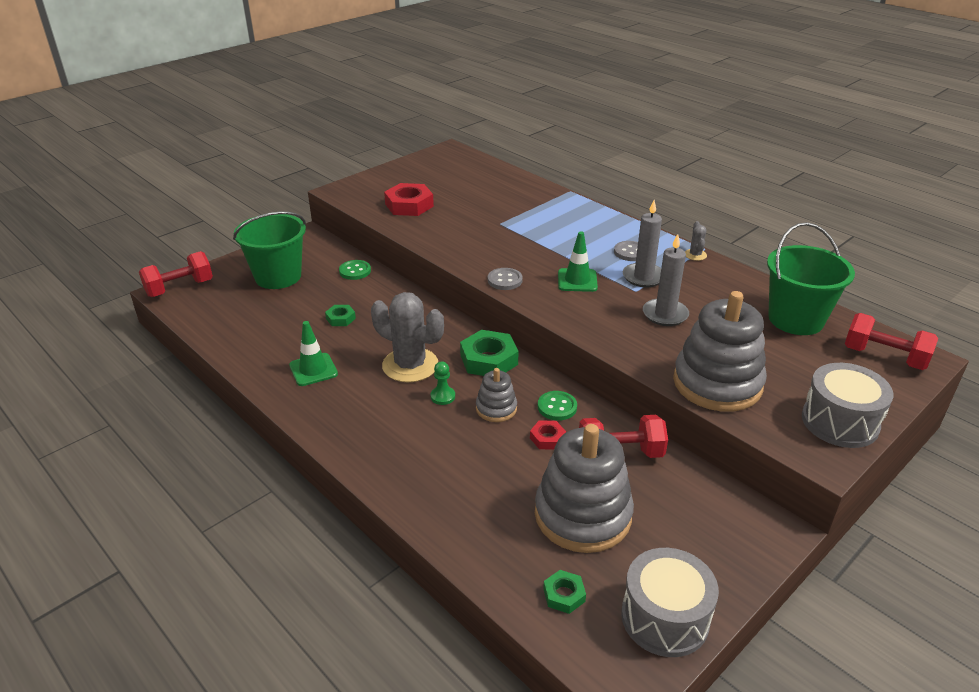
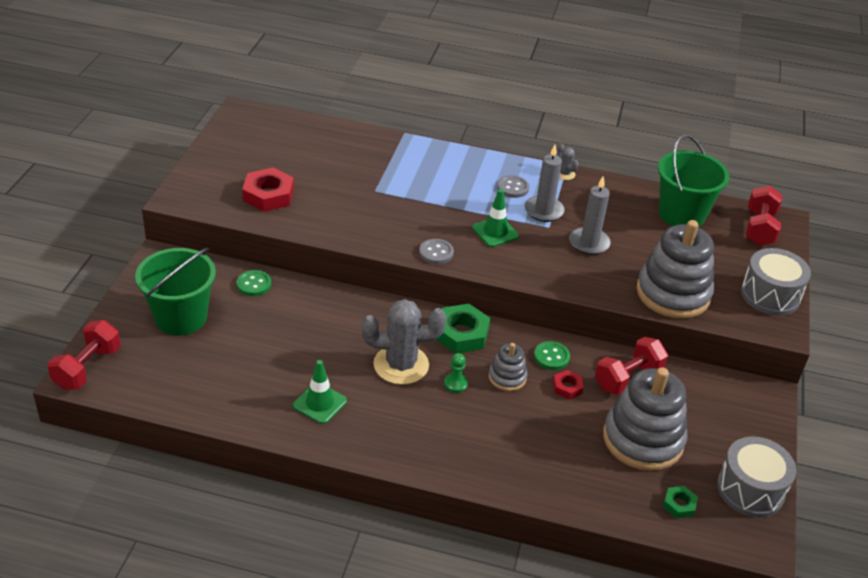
camera: 35 degrees left, 5 degrees up
green nut [325,305,356,326] -> none
red dumbbell [845,313,938,370] -> red dumbbell turned 75 degrees counterclockwise [746,186,782,246]

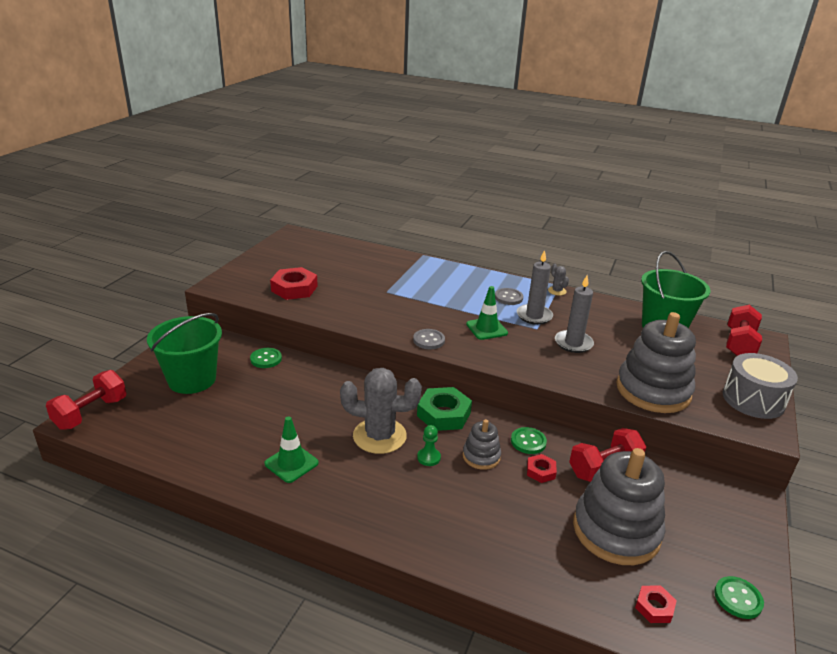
camera: 10 degrees right, 10 degrees down
green nut [663,486,698,519] -> red nut [635,586,677,623]
grey drum [717,436,797,517] -> green button [714,576,764,619]

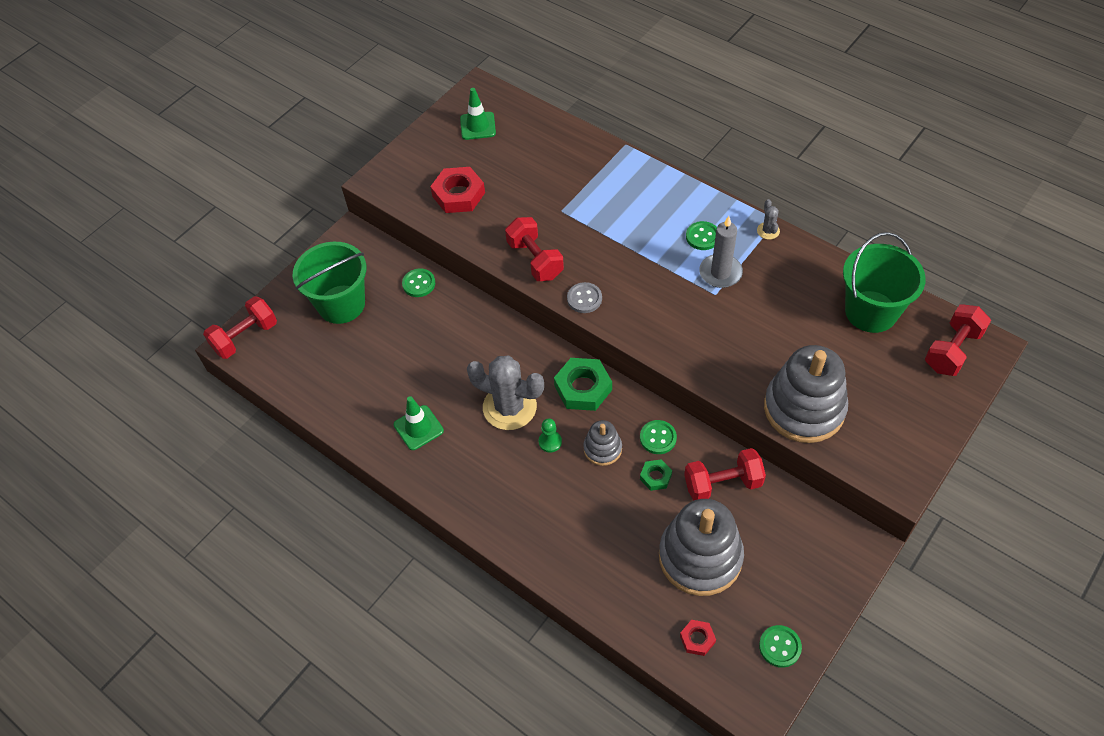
camera: 20 degrees right, 25 degrees up
green traffic cone [466,286,508,340] -> green traffic cone moved to [460,88,496,140]
grey button [495,288,523,305] -> green button [686,221,717,250]
red nut [527,454,557,483] -> green nut [640,459,672,491]
grey candle [555,276,594,353] -> none
grey drum [723,353,798,419] -> none
none -> red dumbbell [505,217,564,281]

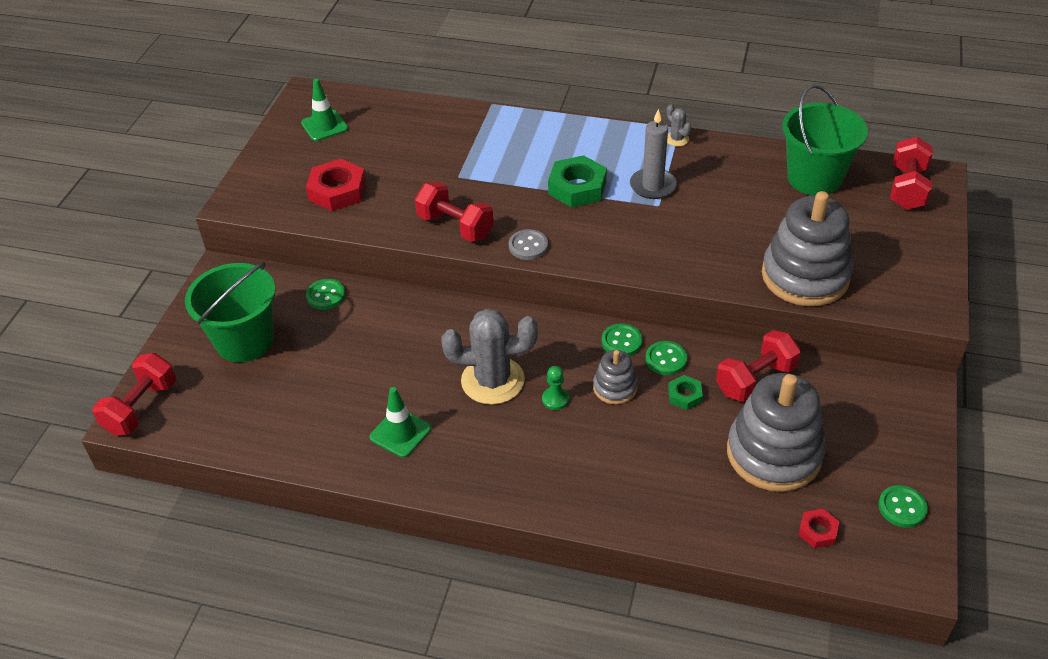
camera: 25 degrees left, 10 degrees down
green nut [554,358,612,411] -> green nut moved to [548,155,607,208]
green button [686,221,717,250] -> green button moved to [602,323,643,356]

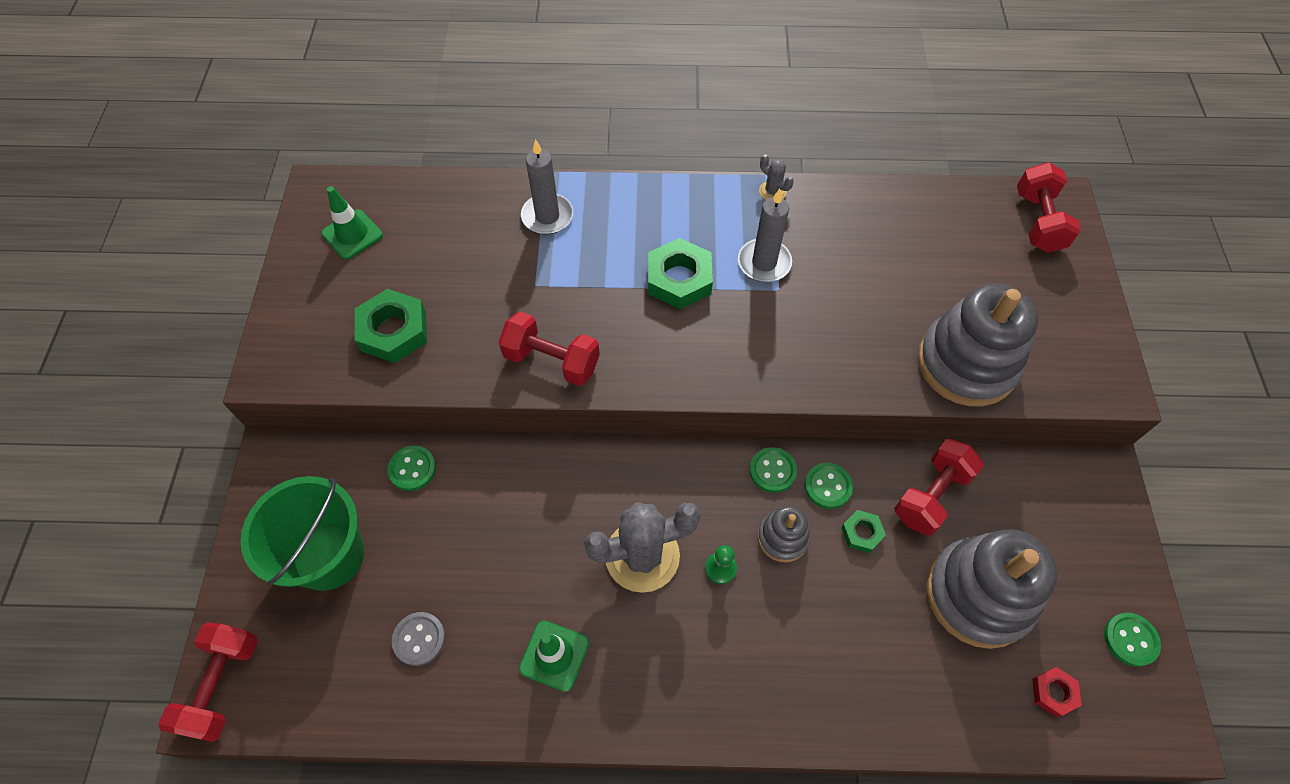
camera: 15 degrees left, 15 degrees up
red nut [306,159,366,211] -> green nut [355,289,427,363]
grey button [509,229,548,260] -> grey button moved to [392,612,445,666]
green bucket [782,85,868,195] -> none
none -> grey candle [521,139,573,234]

